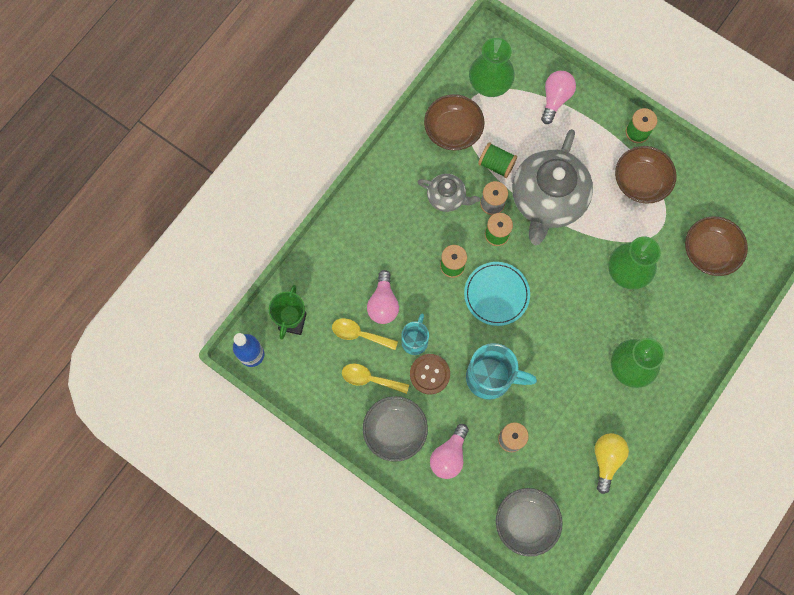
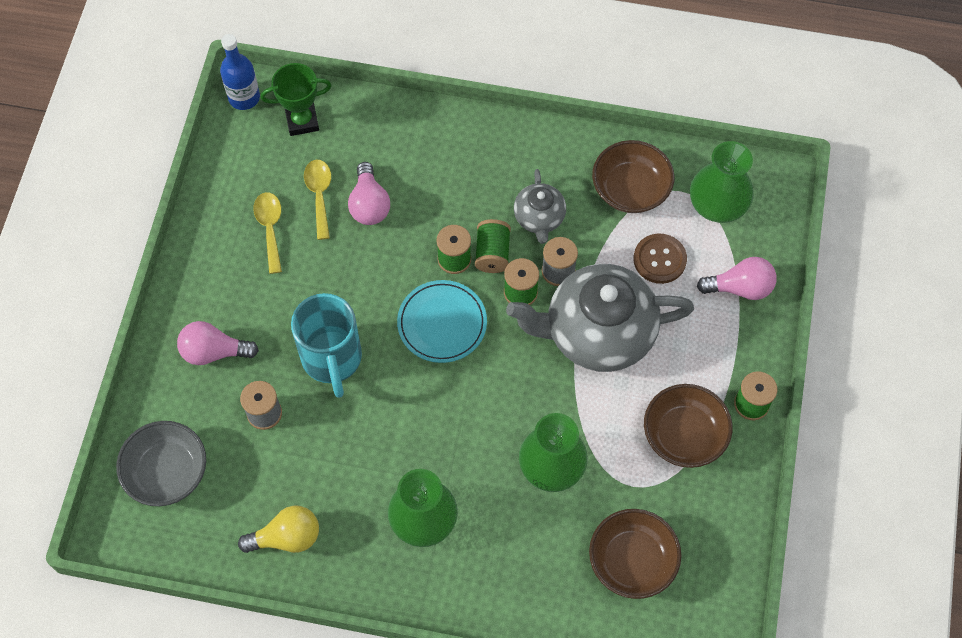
camera: 65 degrees right, 10 degrees down
grey bowl [363,396,428,462] -> none
pink light bulb [367,270,399,324] -> pink light bulb turned 75 degrees counterclockwise [348,162,390,225]
turquoise mug [401,314,429,355] -> none
brown button [410,354,450,395] -> brown button moved to [634,233,687,284]
green spool [478,142,517,178] -> green spool moved to [475,219,511,273]

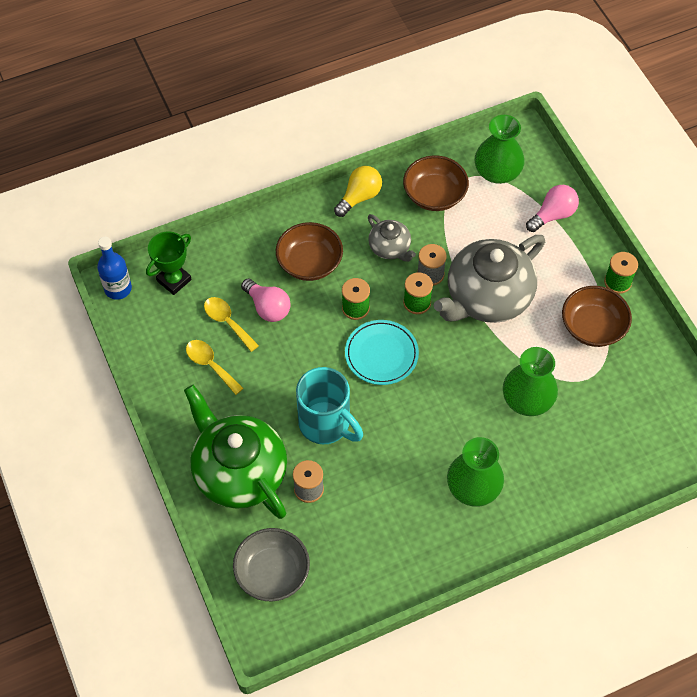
camera: 35 degrees left, 5 degrees down
pink light bulb [177,321,259,365] -> green teapot [184,385,287,519]
yellow light bulb [238,505,319,553] -> yellow light bulb moved to [334,166,382,217]
green spool [475,219,511,273] -> none
brown bowl [589,509,681,599] -> brown bowl moved to [276,222,343,281]
brown button [634,233,687,284] -> none

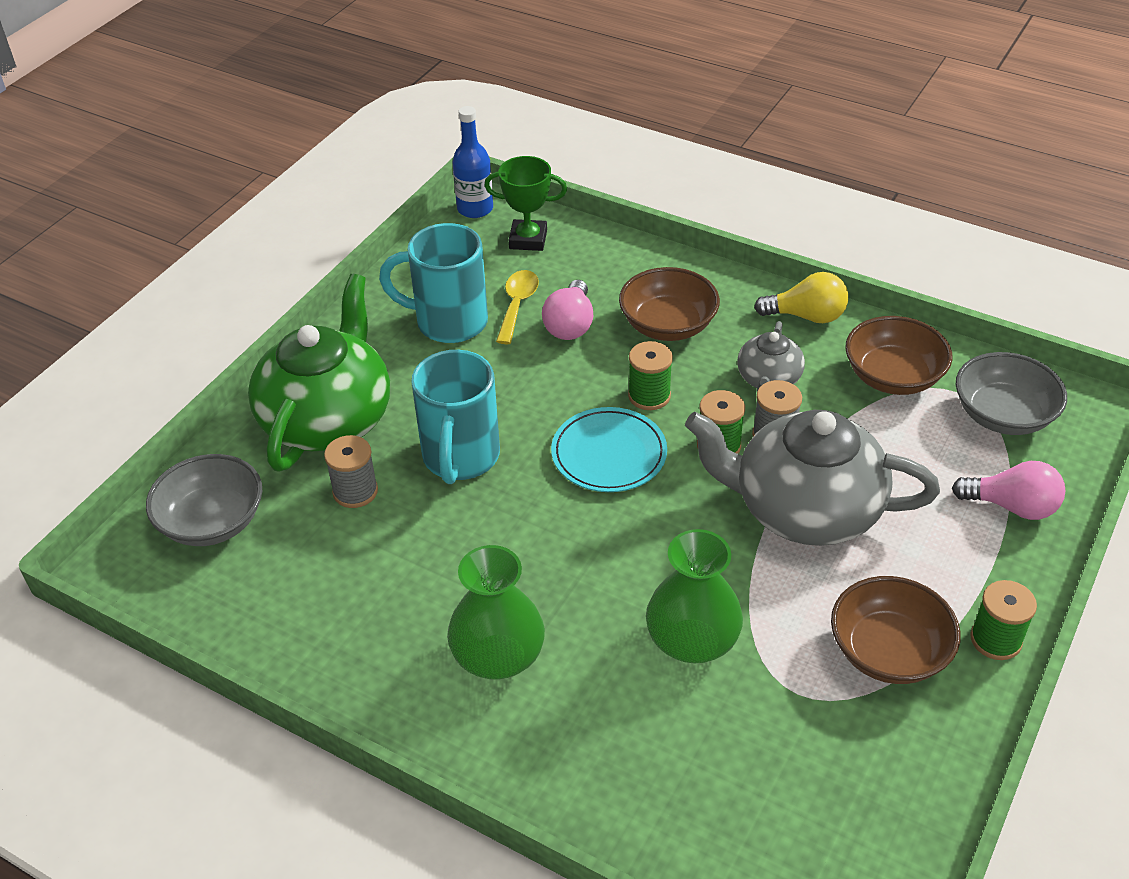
camera: 55 degrees right, 15 degrees down
yellow spoon [186,340,243,395] -> turquoise mug [379,223,488,343]
green vase [475,115,524,184] -> grey bowl [956,352,1067,435]

